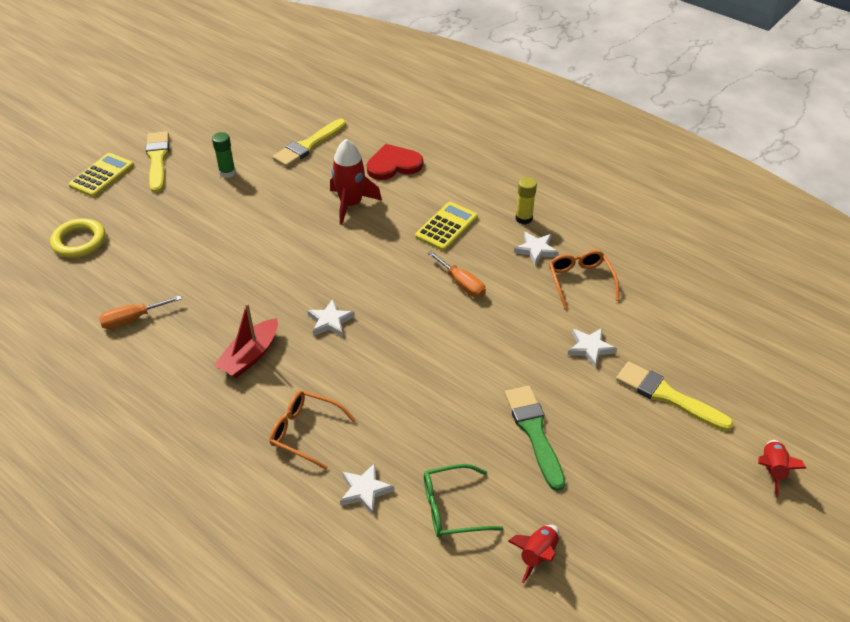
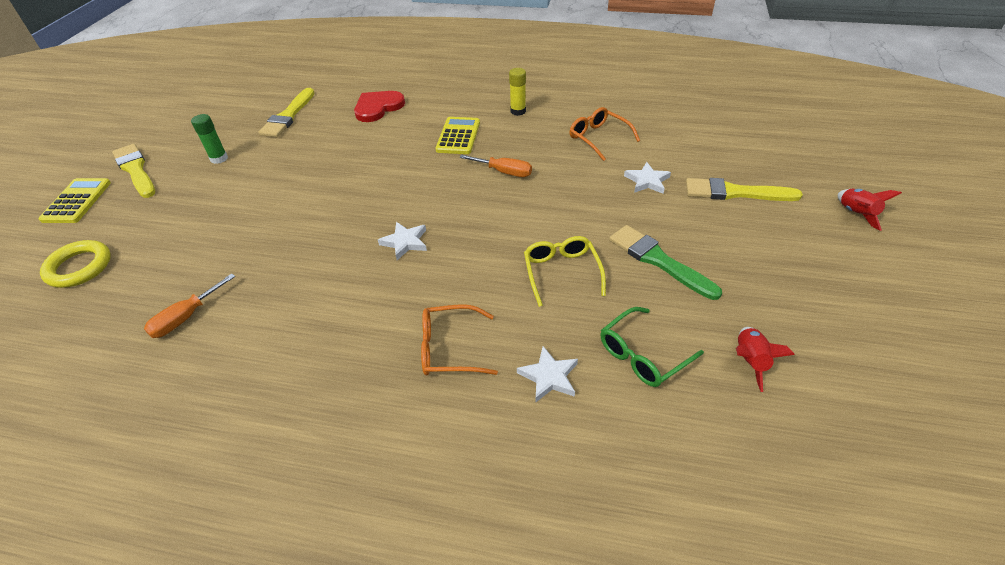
camera: 25 degrees left, 0 degrees up
red boat [214,303,278,378] -> none
red rocket [330,139,382,225] -> none
white star [514,232,559,265] -> none
none -> yellow glasses [524,236,606,307]

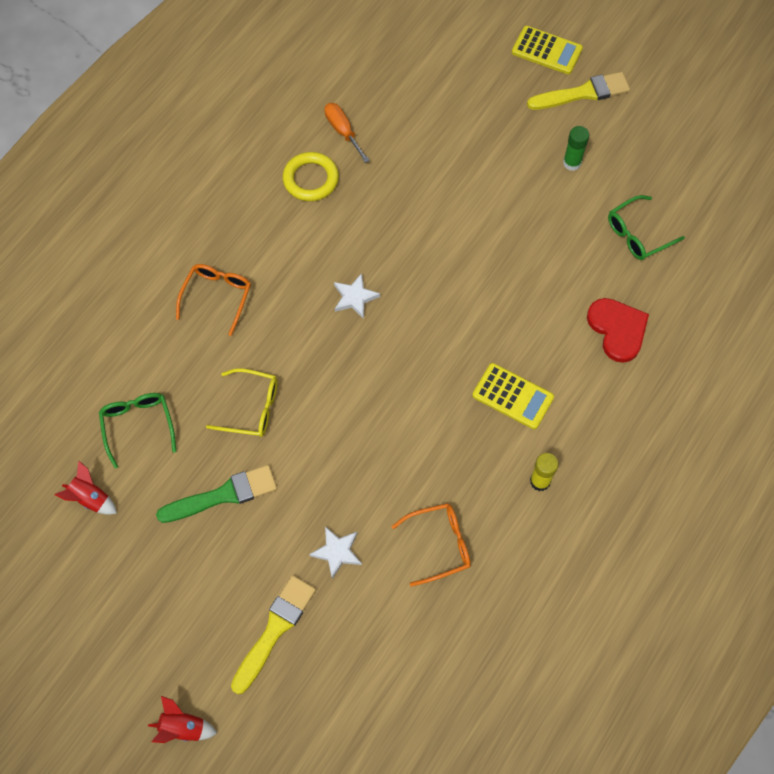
camera: 110 degrees right, 20 degrees up
yellow ring [40,240,111,288] -> yellow ring moved to [283,152,339,201]
yellow brush [258,88,314,137] -> green glasses [608,195,685,260]
orange screwdriver [459,155,532,177] -> none
white star [517,346,578,402] -> none

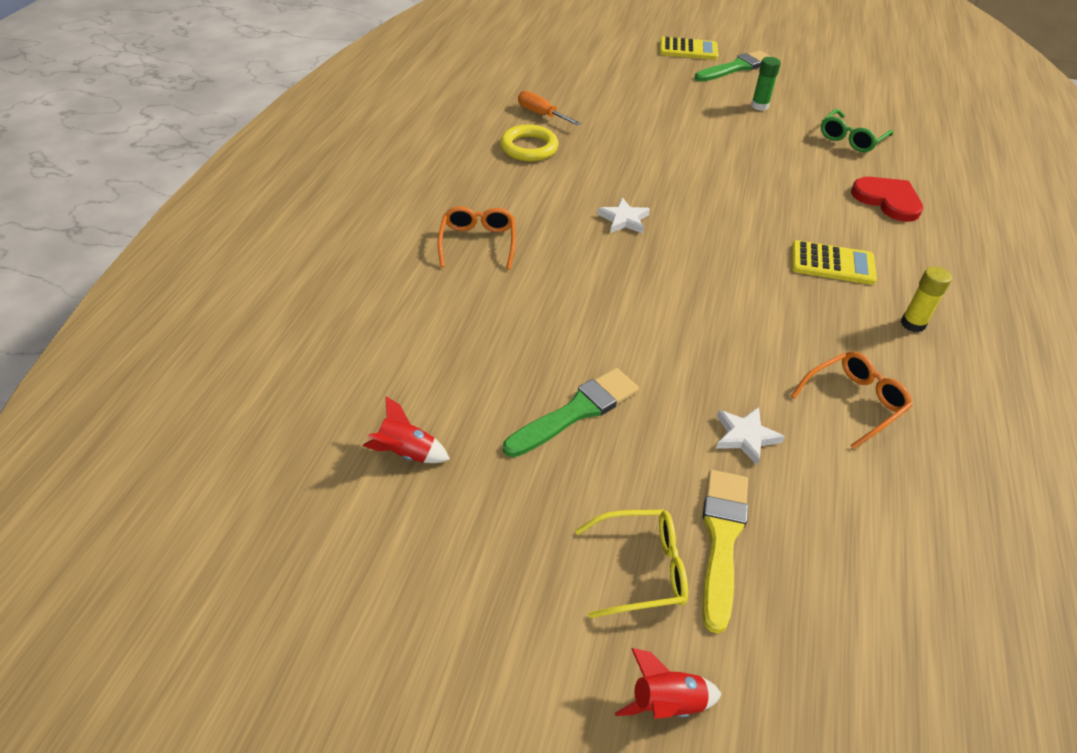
camera: 20 degrees left, 20 degrees down
green glasses [99,393,176,469] -> none
yellow glasses [206,368,278,437] -> yellow glasses moved to [575,509,688,618]
yellow brush [527,72,630,110] -> green brush [695,50,771,82]

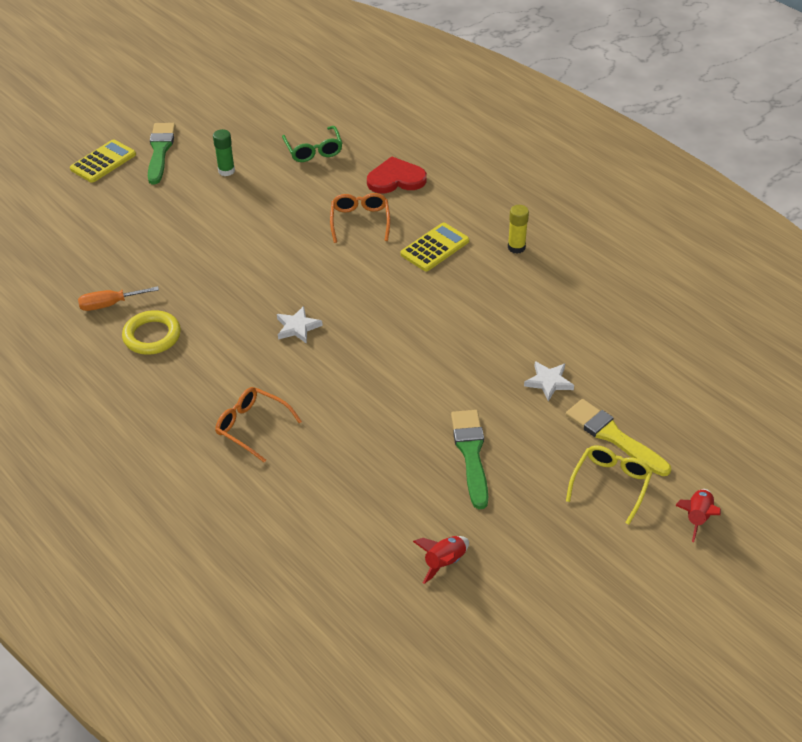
camera: 55 degrees left, 0 degrees up
orange glasses [791,351,912,449] -> orange glasses moved to [330,193,390,243]

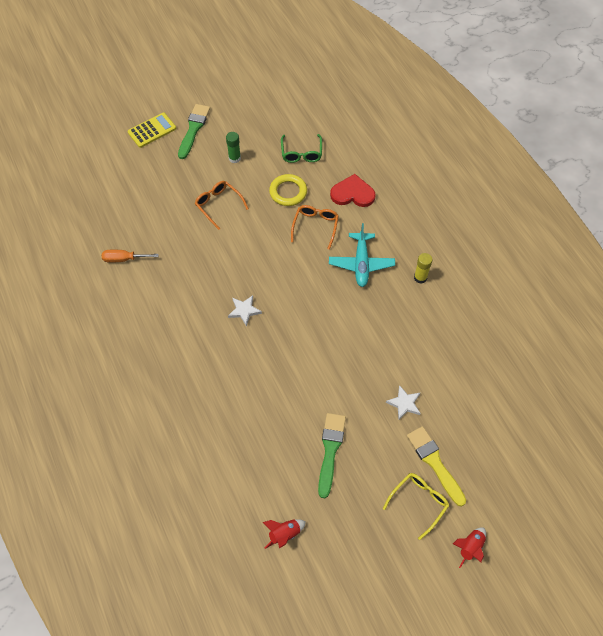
camera: 15 degrees right, 15 degrees up
yellow ring [122,310,181,355] -> yellow ring moved to [269,174,307,206]
orange glasses [215,387,302,463] -> orange glasses moved to [195,181,249,230]
yellow calculator [400,222,469,271] -> turquoise plane [329,223,395,287]

